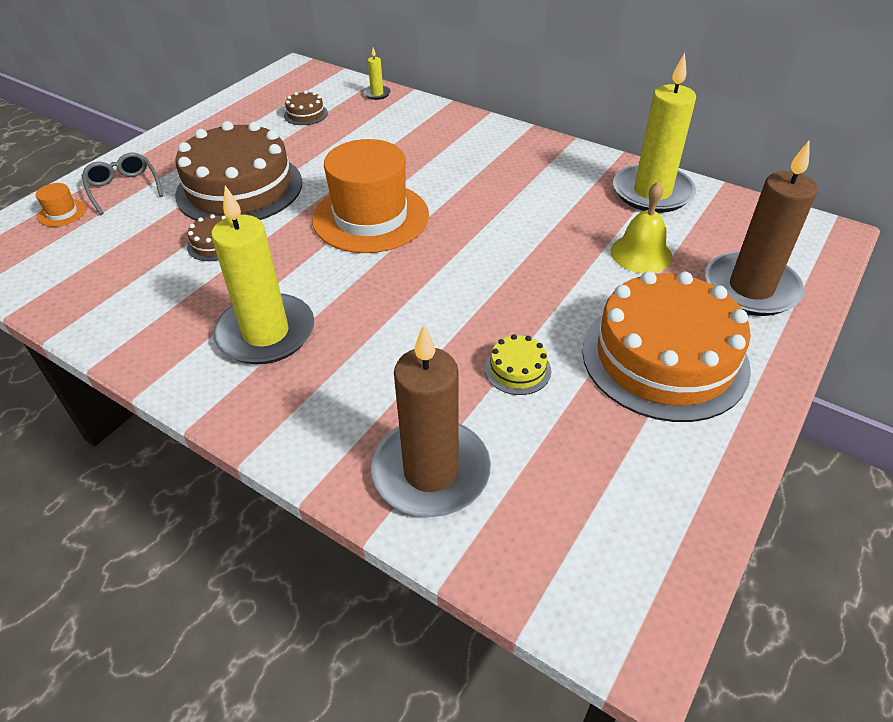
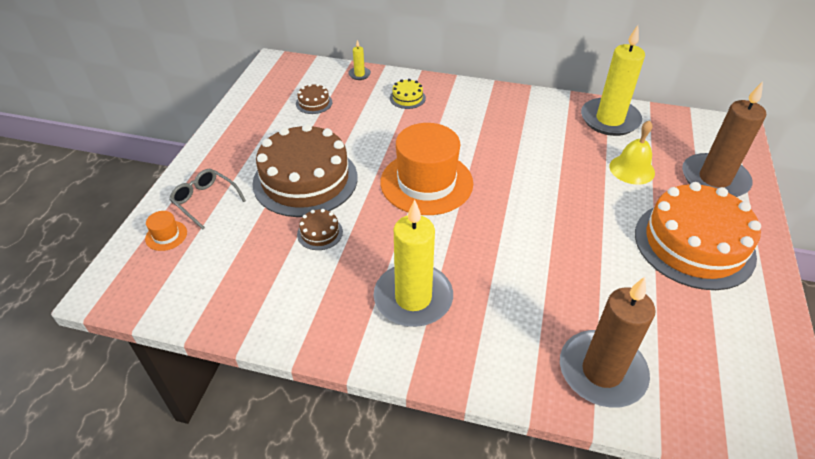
camera: 20 degrees left, 0 degrees up
yellow cake [485,334,551,395] -> yellow cake moved to [390,79,426,109]

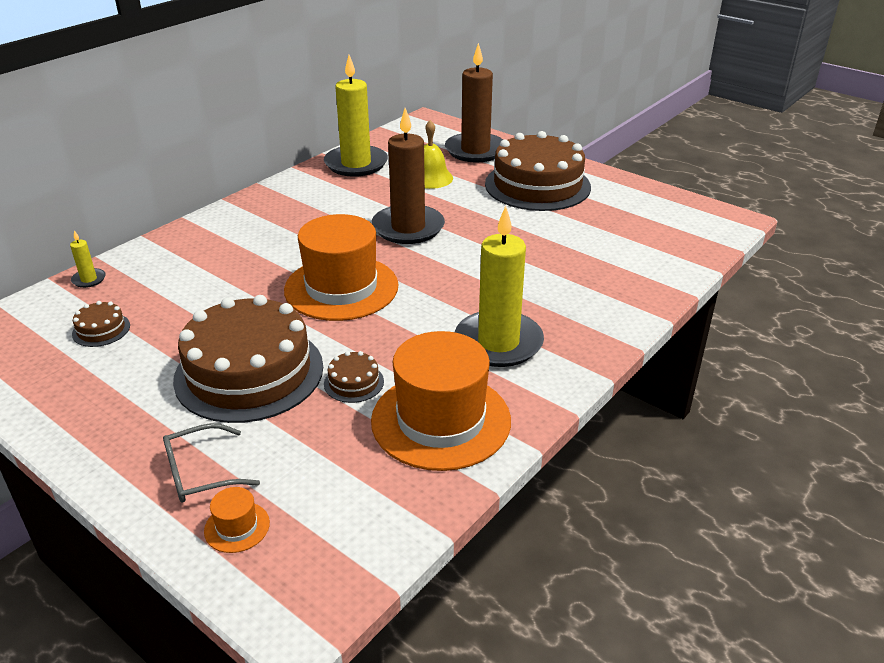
camera: 65 degrees left, 10 degrees down
yellow cake [390,79,426,109] -> none
brown candle [560,277,655,408] -> brown candle moved to [372,108,445,244]
orange cake [635,182,761,290] -> brown cake [485,131,591,211]
none -> orange hat [371,331,511,471]

